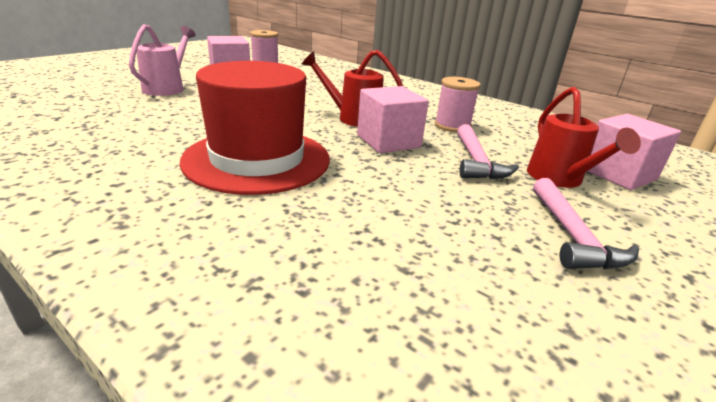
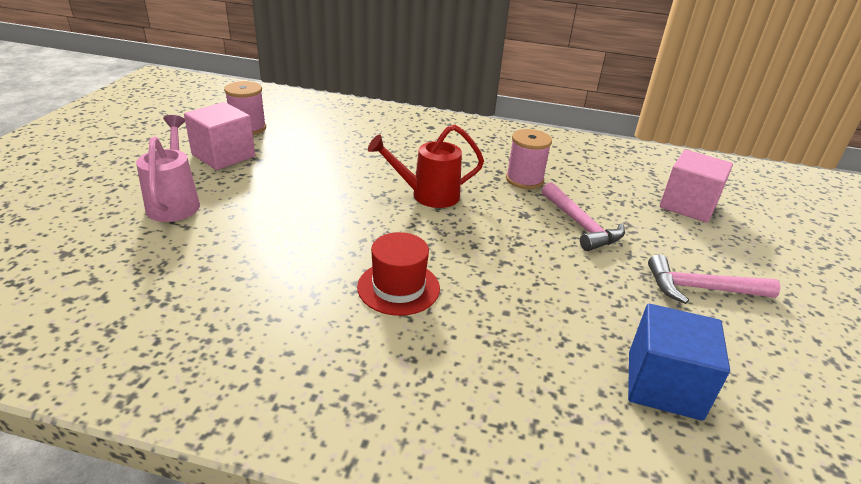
camera: 25 degrees left, 5 degrees up
red hat [180,61,330,195] -> red hat [357,232,440,316], size x0.53
pink cube [357,86,429,153] -> none
red watering can [527,87,641,188] -> none
pink hammer [533,178,639,270] -> pink hammer turned 120 degrees clockwise [648,254,780,304]
none -> blue cube [628,304,730,421]

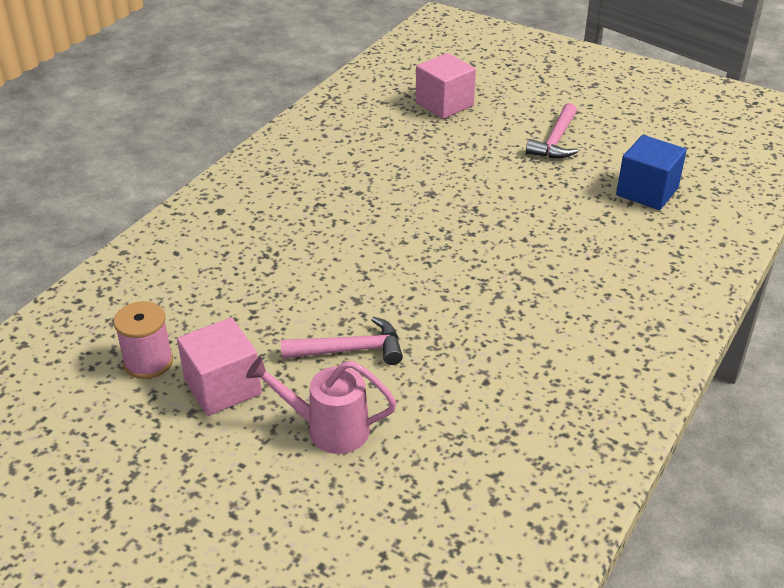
camera: 70 degrees left, 5 degrees up
red hat [357,232,440,316] -> none
red watering can [368,125,484,208] -> none
pink spool [506,129,552,189] -> none
pink hammer [542,182,625,251] -> pink hammer moved to [281,317,403,365]

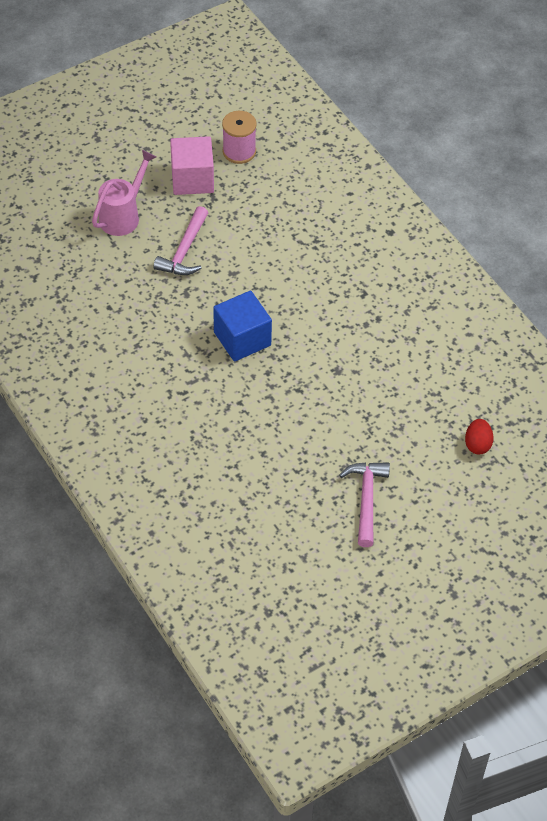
camera: 115 degrees right, 15 degrees up
pink cube [416,53,476,119] -> red egg [465,419,494,454]
pink hammer [526,103,578,158] -> pink hammer turned 45 degrees clockwise [339,462,390,547]
blue cube [616,135,687,210] -> blue cube moved to [213,291,272,362]

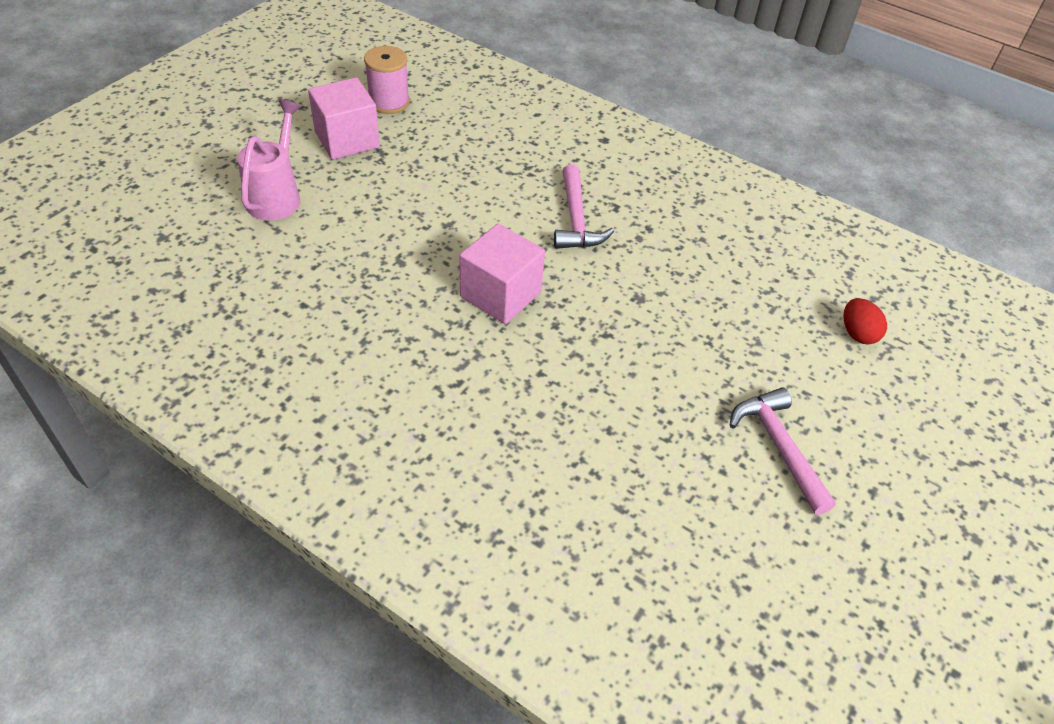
camera: 25 degrees left, 5 degrees down
pink hammer [154,206,208,275] -> pink hammer moved to [554,164,614,249]
blue cube [213,291,272,362] -> pink cube [460,224,545,324]

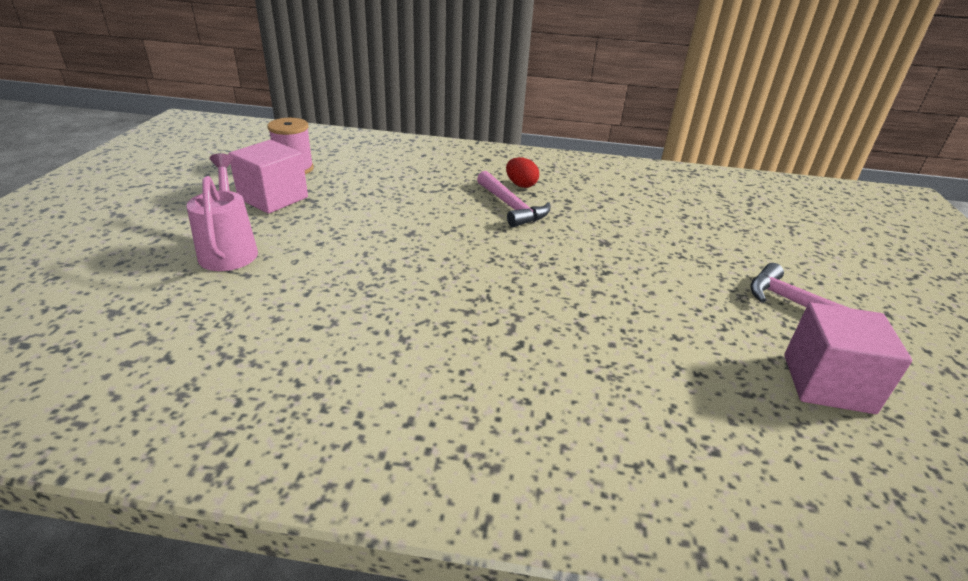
camera: 25 degrees left, 15 degrees down
pink cube [460,224,545,324] -> pink cube moved to [784,303,912,414]
red egg [843,298,887,345] -> red egg moved to [506,157,539,188]

